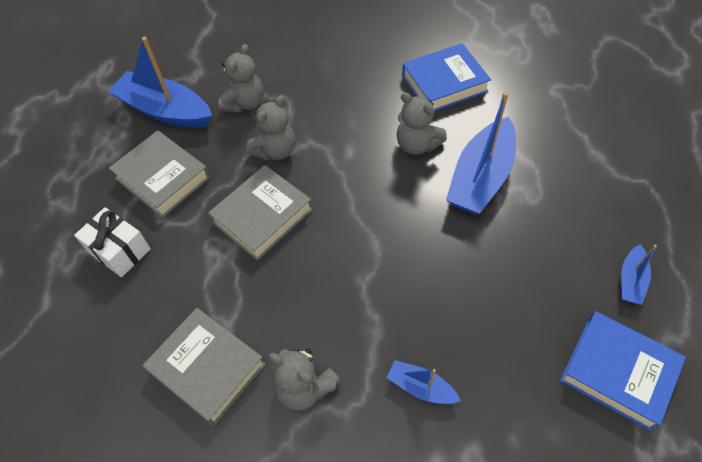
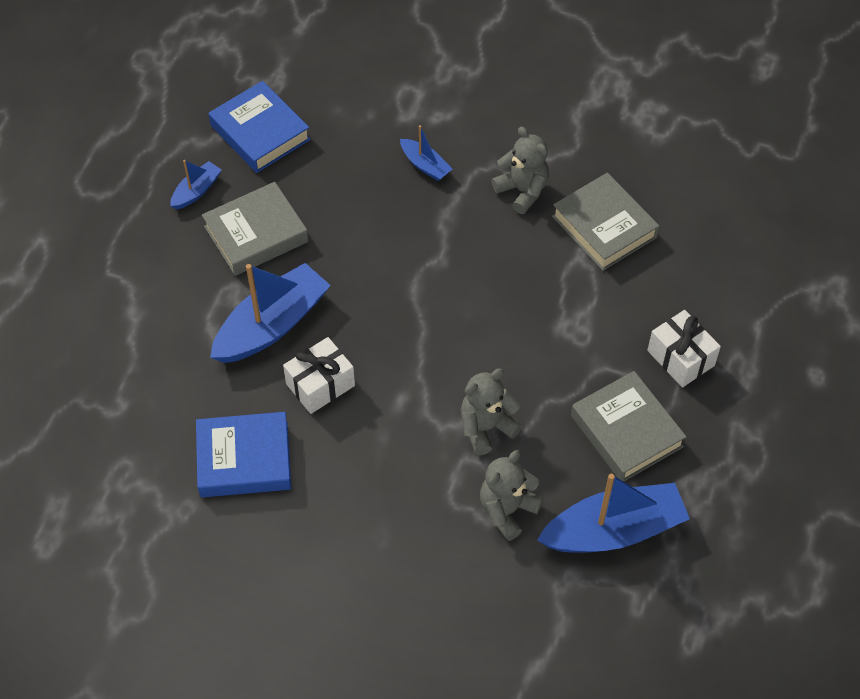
camera: 165 degrees left, 0 degrees up
blue boat [108,37,212,128] -> blue boat turned 60 degrees counterclockwise [537,474,690,553]
grey book [208,165,313,261] -> grey book moved to [202,182,309,276]
grey teddy bear [397,92,447,155] -> white gift [283,337,355,414]

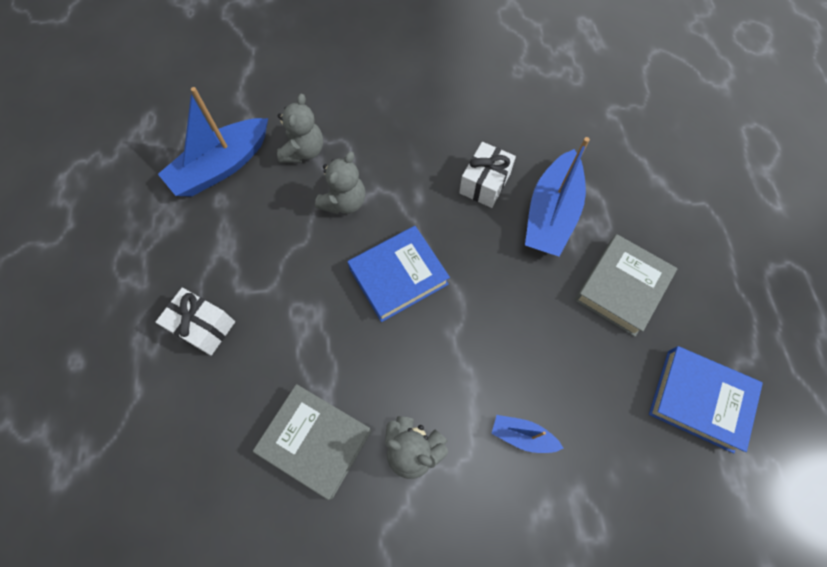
camera: 155 degrees right, 10 degrees up
blue boat [170,160,222,210] -> none
blue book [196,412,291,498] -> blue book moved to [347,226,450,322]
grey book [571,371,687,482] -> none

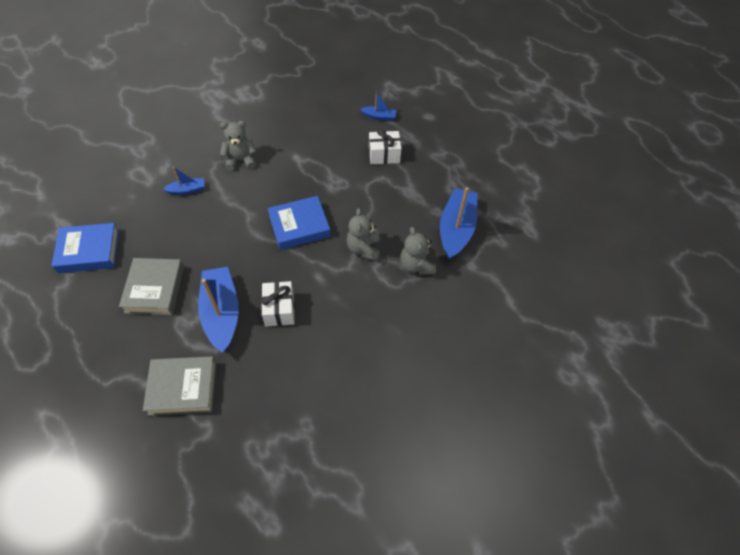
camera: 145 degrees right, 10 degrees down
grey book [253,384,372,500] -> grey book moved to [143,356,216,416]
blue book [347,226,450,322] -> blue book turned 45 degrees clockwise [268,196,331,250]
none -> blue boat [360,91,397,121]

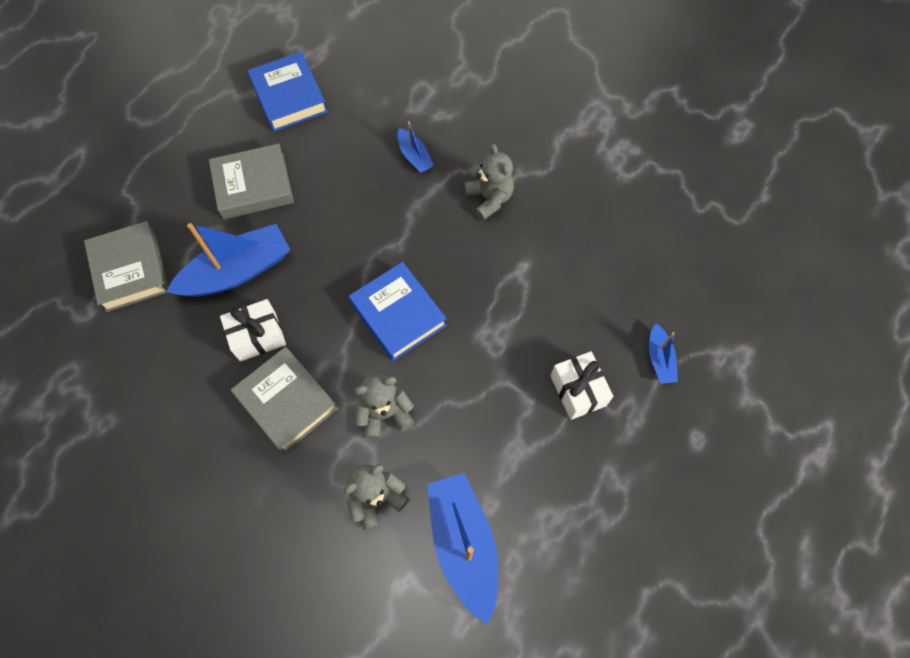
camera: 75 degrees right, 10 degrees up
blue boat [440,187,477,260] -> blue boat turned 105 degrees counterclockwise [427,473,498,625]
none -> grey book [231,347,338,454]

